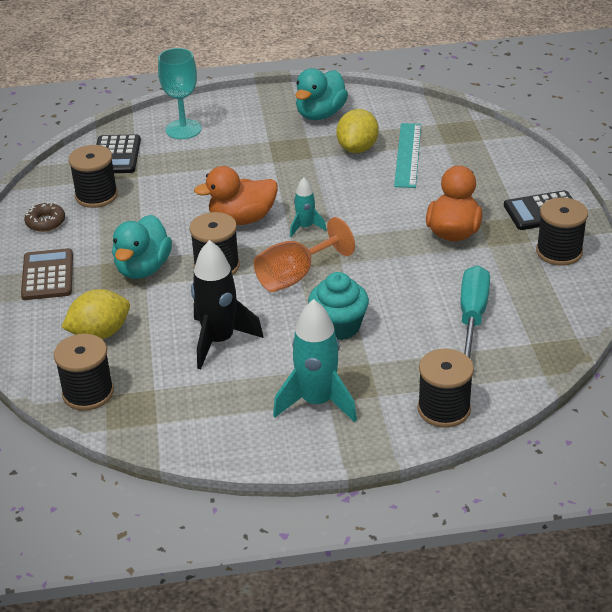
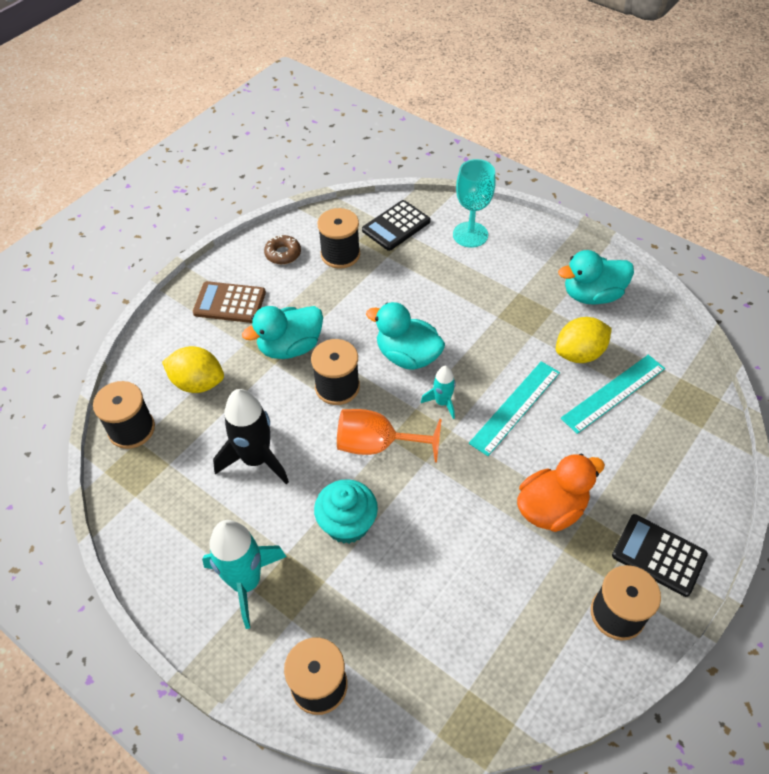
camera: 45 degrees right, 15 degrees up
brown calculator [21,248,73,300] -> brown calculator turned 120 degrees counterclockwise [193,281,266,323]
orange duck [194,166,278,225] -> turquoise duck [366,302,445,370]
turquoise screwdriver [461,265,490,361] -> none
none -> turquoise ruler [469,361,560,456]

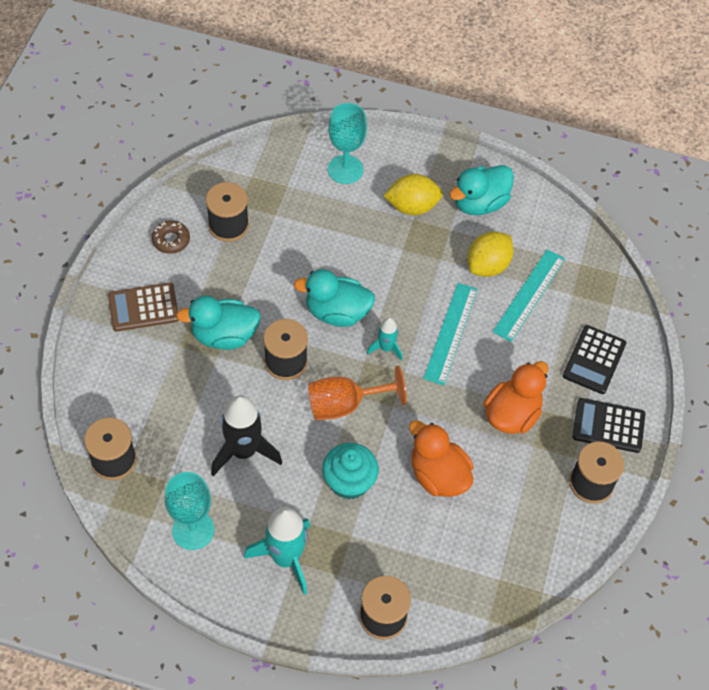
camera: 25 degrees left, 5 degrees up
yellow lemon [162,346,224,393] -> yellow lemon moved to [383,174,443,215]
turquoise duck [242,306,323,359] -> turquoise duck turned 45 degrees clockwise [176,296,261,350]
black calculator [362,200,431,251] -> black calculator moved to [563,325,626,394]
none -> turquoise goblet [165,472,214,550]
none -> orange duck [409,420,473,497]

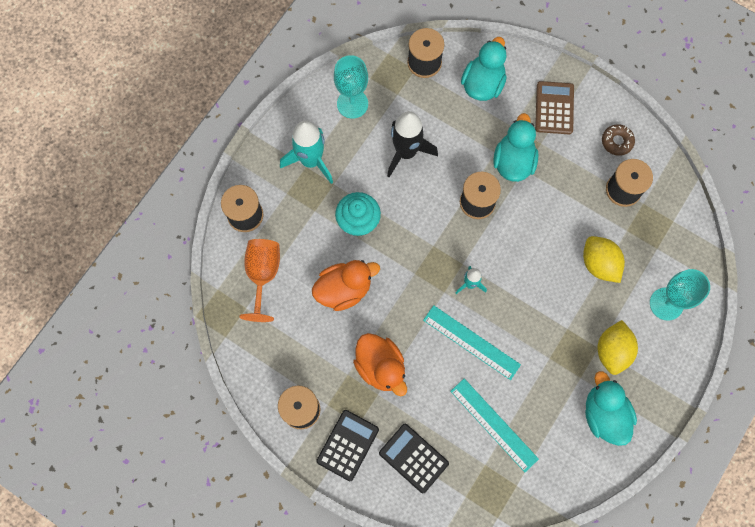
camera: 110 degrees right, 15 degrees up
turquoise duck [294,269,375,327] -> turquoise duck moved to [461,37,507,101]
orange goblet [308,366,407,420] -> orange goblet moved to [239,239,280,322]
yellow lemon [468,232,514,277] -> yellow lemon moved to [583,236,625,283]

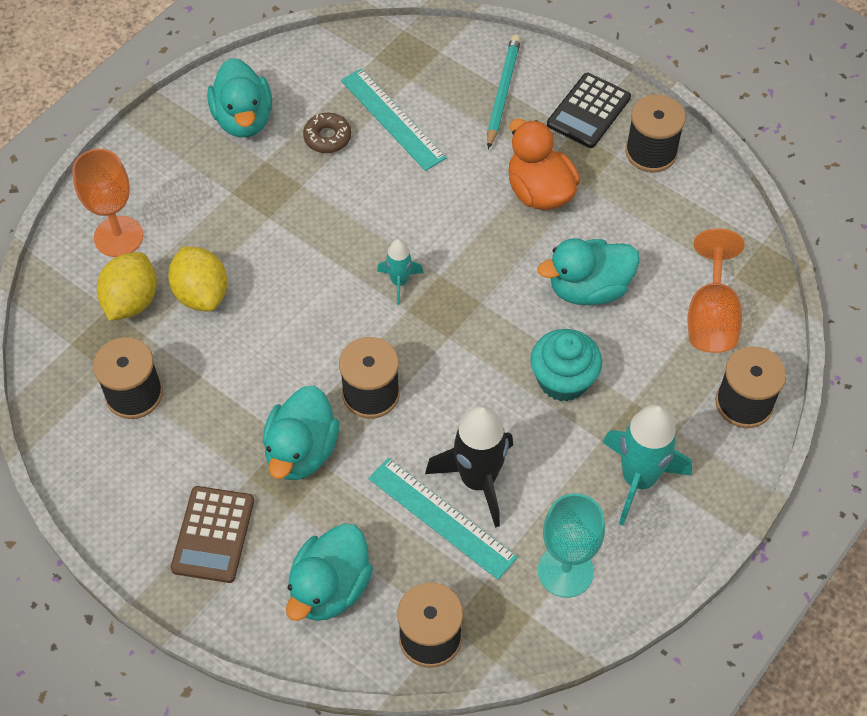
camera: 175 degrees left, 15 degrees down
orange duck [312,260,380,311] -> turquoise duck [538,238,639,305]
black calculator [379,424,449,493] -> turquoise pencil [487,35,521,149]
turquoise ruler [423,305,521,380] -> turquoise ruler moved to [369,458,518,579]
yellow lemon [597,320,638,375] -> yellow lemon moved to [97,252,157,321]
brown donut [602,124,635,156] -> brown donut moved to [303,113,351,153]
turquoise goblet [650,269,710,321] -> orange goblet [72,149,143,257]

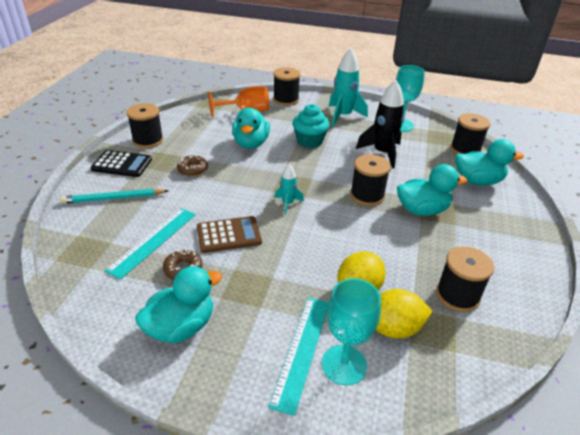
camera: 115 degrees left, 20 degrees down
orange goblet [72,149,143,257] -> turquoise goblet [322,278,381,385]
brown calculator [171,486,254,583] -> brown calculator moved to [197,216,262,253]
turquoise ruler [369,458,518,579] -> turquoise ruler moved to [268,297,329,416]
orange duck [508,118,580,210] -> brown donut [177,155,208,176]
turquoise duck [538,238,639,305] -> turquoise duck turned 45 degrees clockwise [232,108,270,149]

